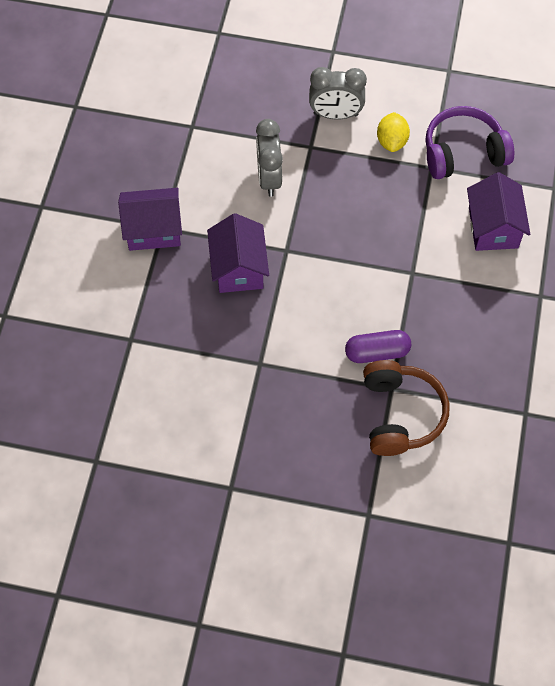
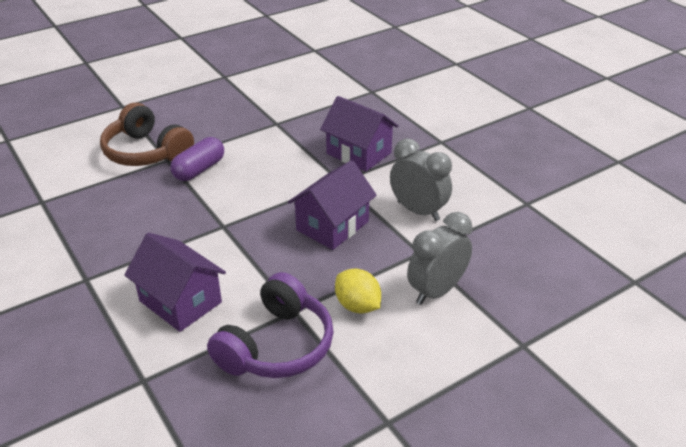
camera: 135 degrees right, 25 degrees down
purple house [118,188,182,251] -> purple house moved to [288,160,377,250]

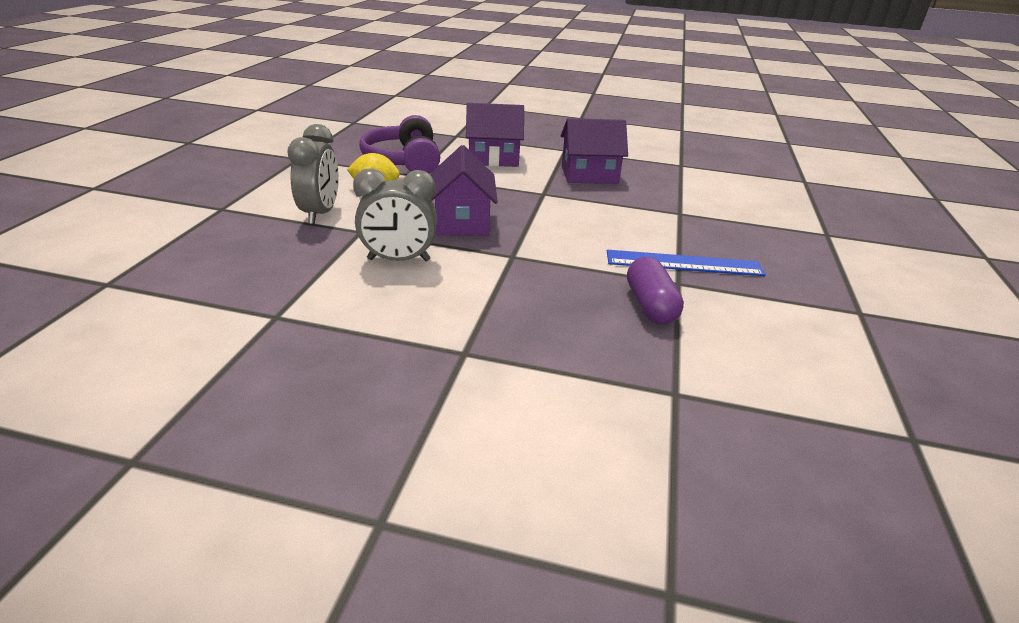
camera: 135 degrees right, 5 degrees down
brown headphones [100,103,194,166] -> none
purple capsule [170,137,224,181] -> purple capsule moved to [627,257,684,325]
purple house [320,96,398,172] -> purple house moved to [561,118,628,184]
none -> blue ruler [607,250,766,276]

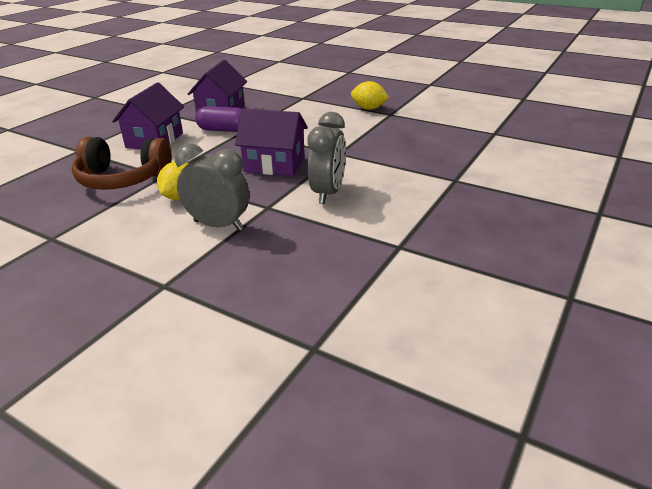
camera: 70 degrees left, 0 degrees up
purple headphones [359,115,440,174] -> brown headphones [72,137,172,190]
blue ruler [607,250,766,276] -> yellow lemon [351,81,389,110]
purple capsule [627,257,684,325] -> purple capsule moved to [195,106,242,132]

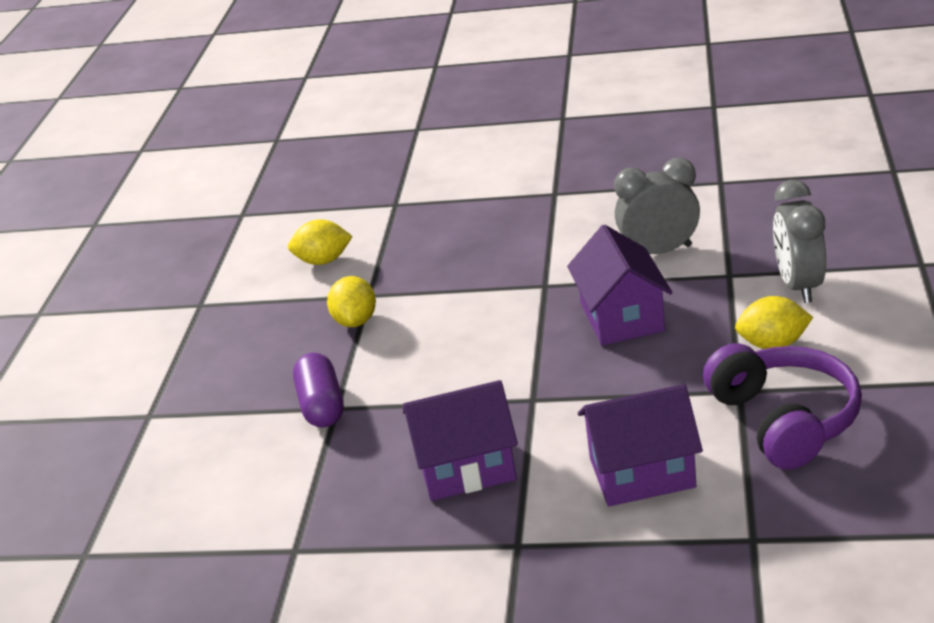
camera: 110 degrees left, 0 degrees up
brown headphones [72,137,172,190] -> purple headphones [703,343,862,470]
purple capsule [195,106,242,132] -> purple capsule moved to [293,353,344,428]
none -> yellow lemon [288,219,353,265]

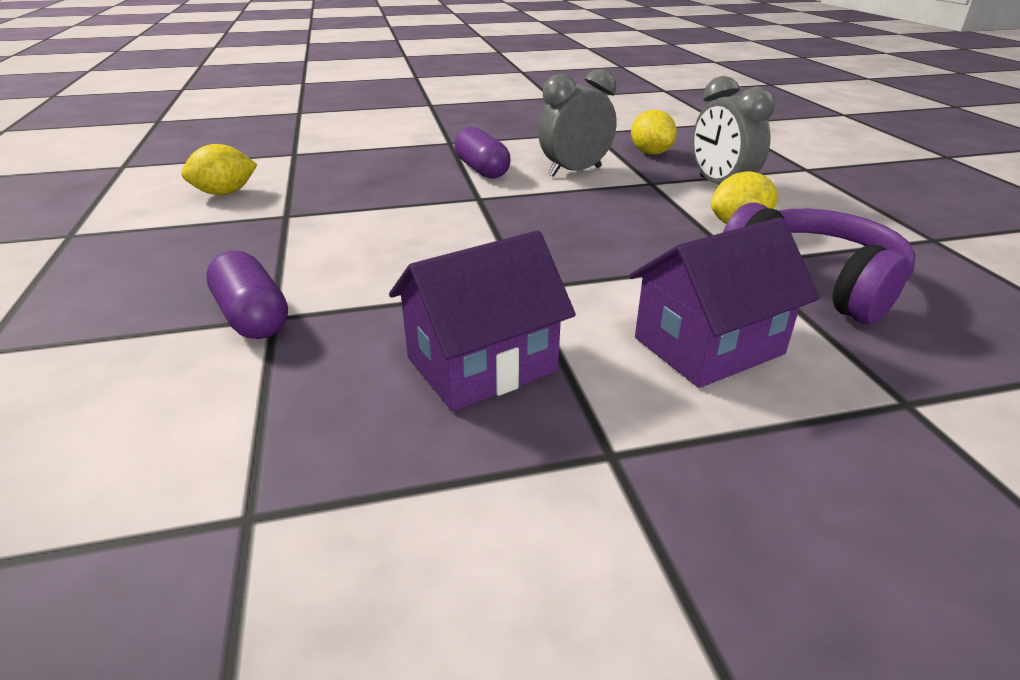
camera: 25 degrees left, 0 degrees up
yellow lemon [327,276,376,327] -> yellow lemon moved to [631,110,677,155]
purple house [567,225,672,346] -> none
none -> purple capsule [454,127,511,179]

